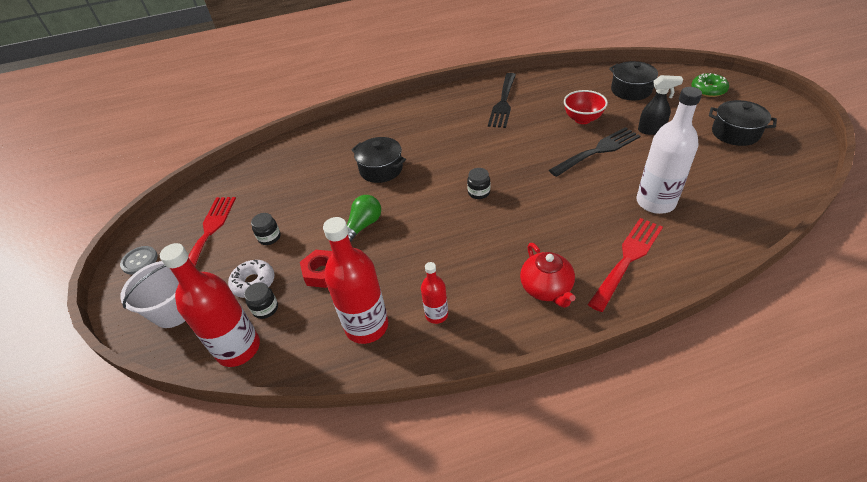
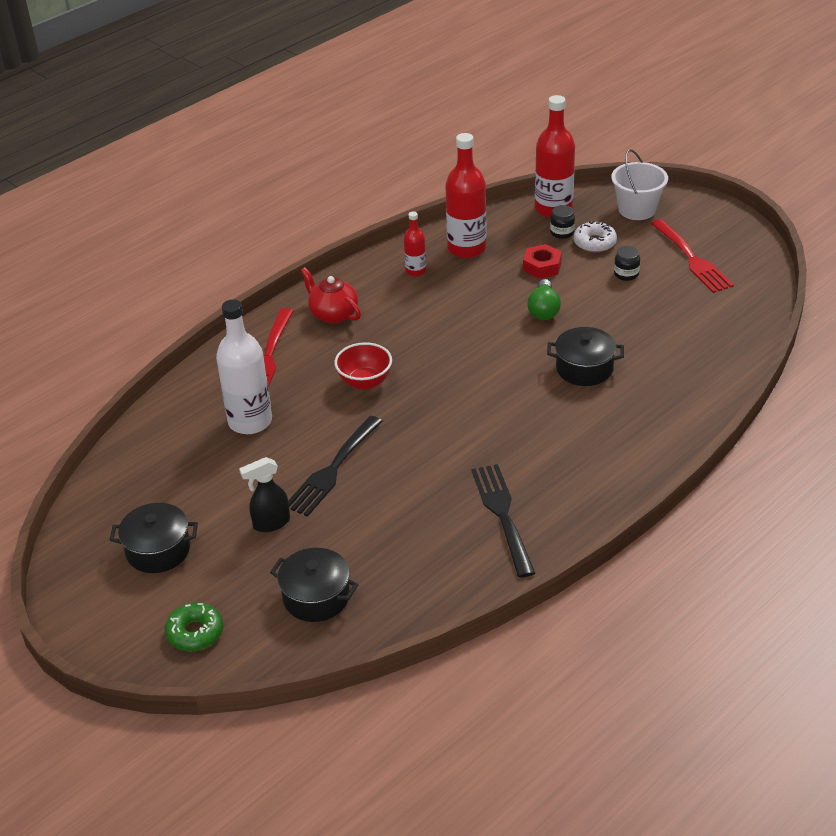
camera: 150 degrees right, 5 degrees down
grey button [120,246,158,275] -> none
black jar [467,168,490,199] -> none
red bowl [564,90,608,124] -> red bowl moved to [334,342,392,390]

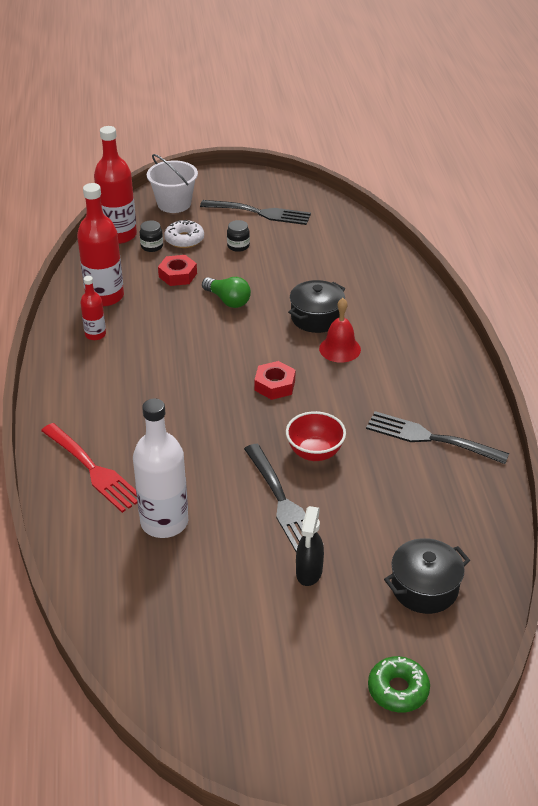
camera: 55 degrees left, 0 degrees up
black pot [110,503,198,573] -> none
red teapot [301,267,361,323] -> none
red bowl [334,342,392,390] -> red bowl moved to [286,411,346,461]
red fork [651,219,734,293] -> black fork [200,200,311,225]
none -> red nut [254,361,295,400]
none -> red bell [319,298,361,363]

